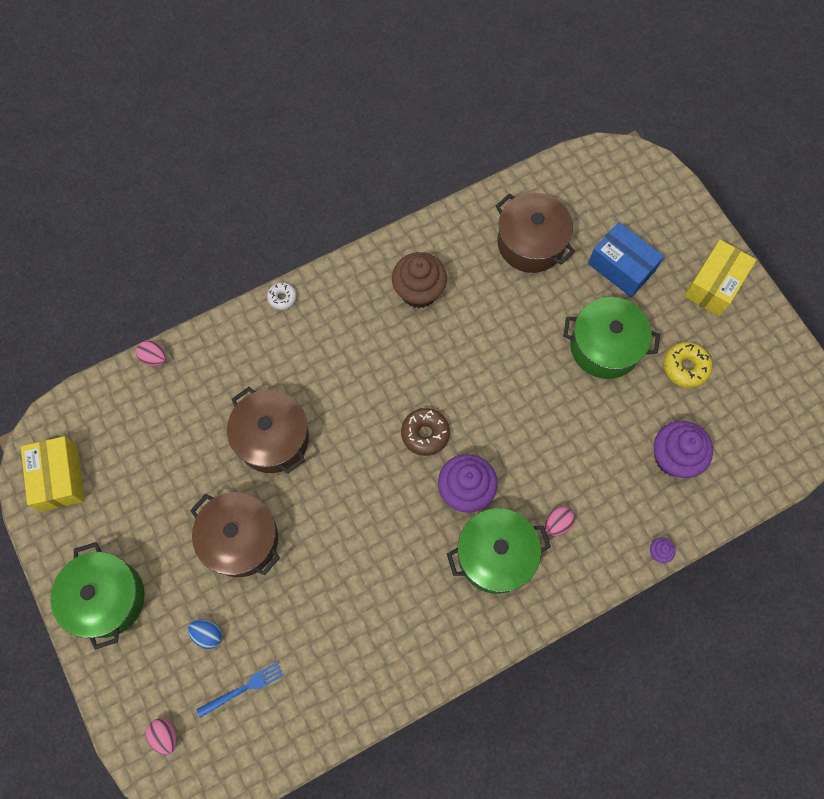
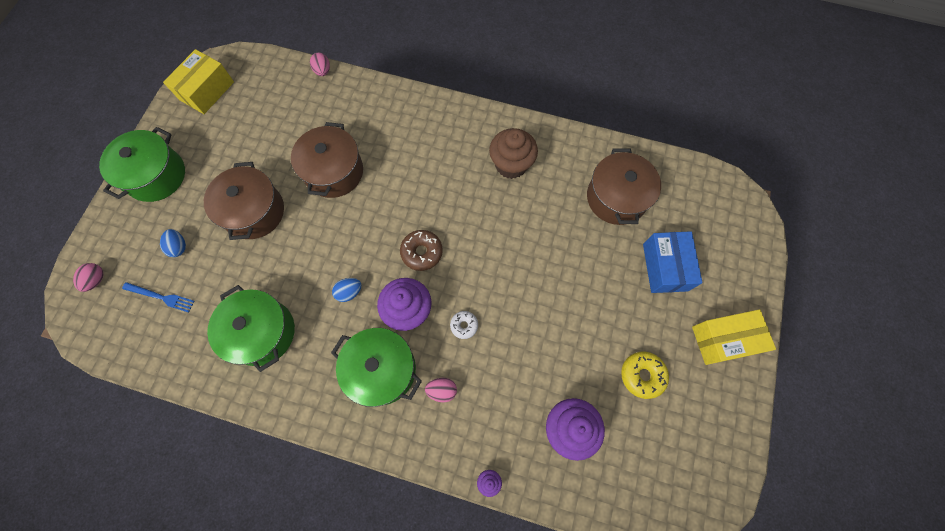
camera: 45 degrees right, 0 degrees up
white donut [267,282,297,310] -> white donut moved to [450,311,478,339]
green pot [563,297,660,379] -> green pot moved to [207,285,295,372]
none -> blue egg [332,278,361,302]

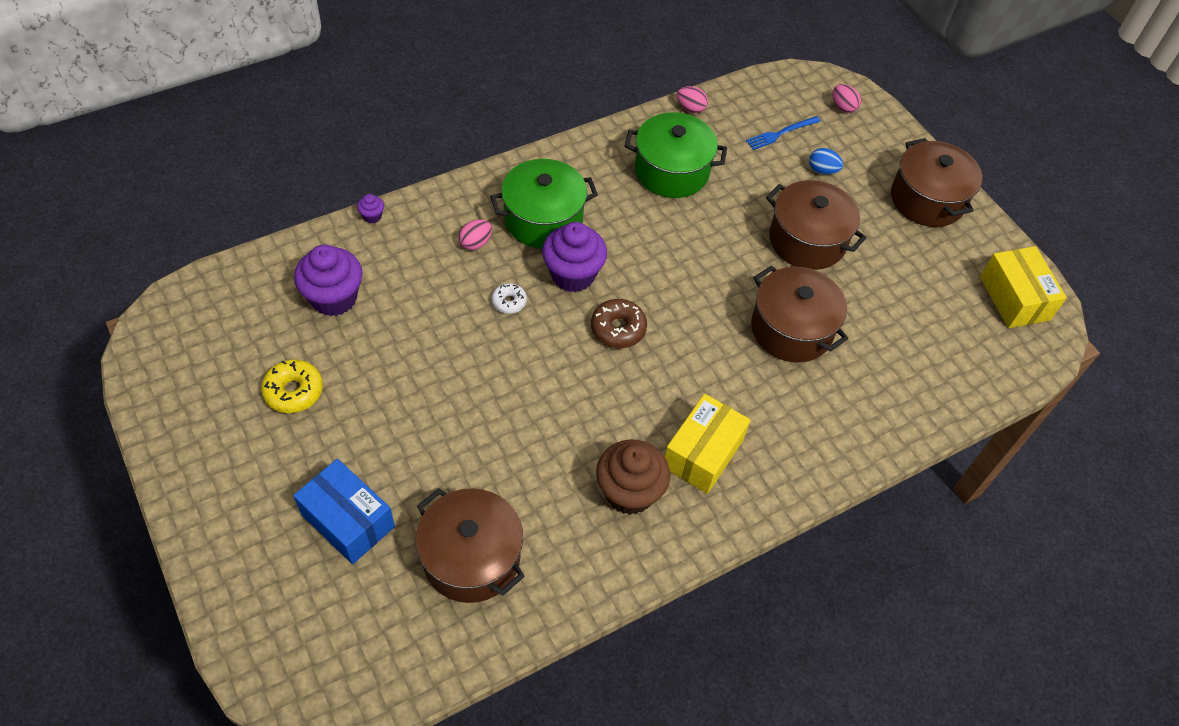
camera: 130 degrees right, 15 degrees down
green pot [99,127,185,202] -> brown pot [891,138,982,227]
pink egg [310,53,330,76] -> pink egg moved to [677,86,708,113]
blue egg [332,278,361,302] -> none
yellow box [692,309,776,365] -> yellow box moved to [665,394,751,494]

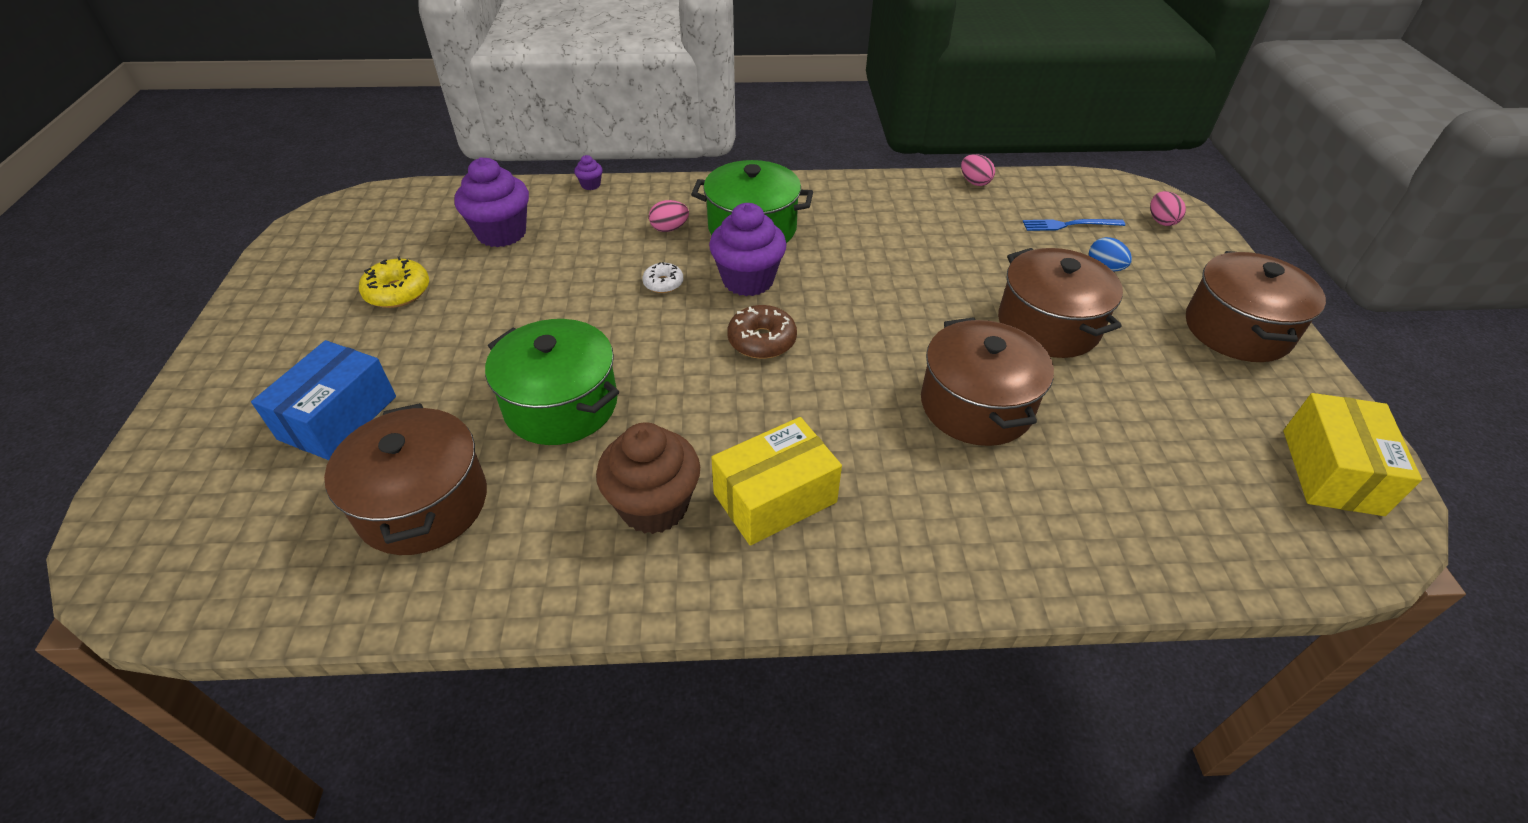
camera: 30 degrees right, 10 degrees down
blue box [293,459,395,564] -> blue box turned 45 degrees clockwise [251,340,396,460]
green pot [625,112,727,198] -> green pot moved to [485,319,619,445]

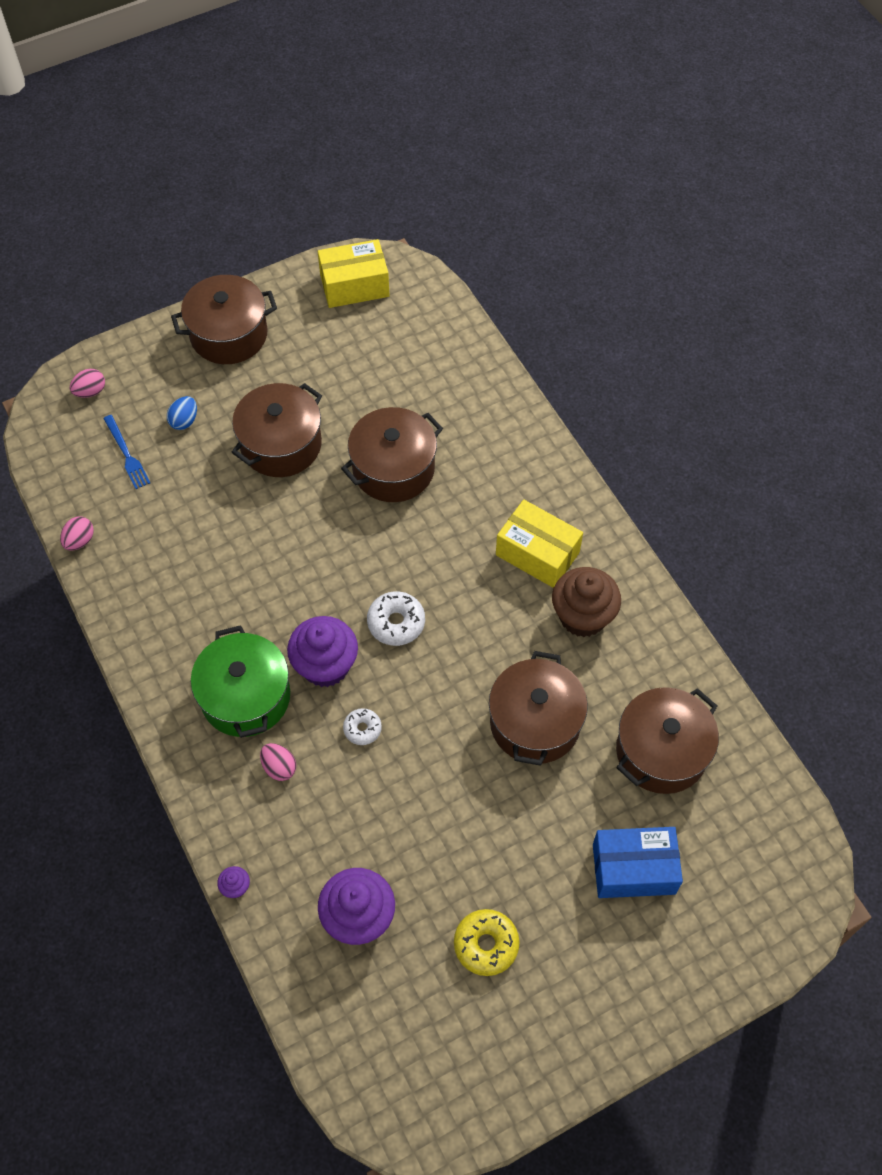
camera: 115 degrees left, 15 degrees up
green pot [485,319,619,445] -> brown pot [489,651,588,766]
brown donut [727,305,797,359] -> white donut [367,591,425,646]

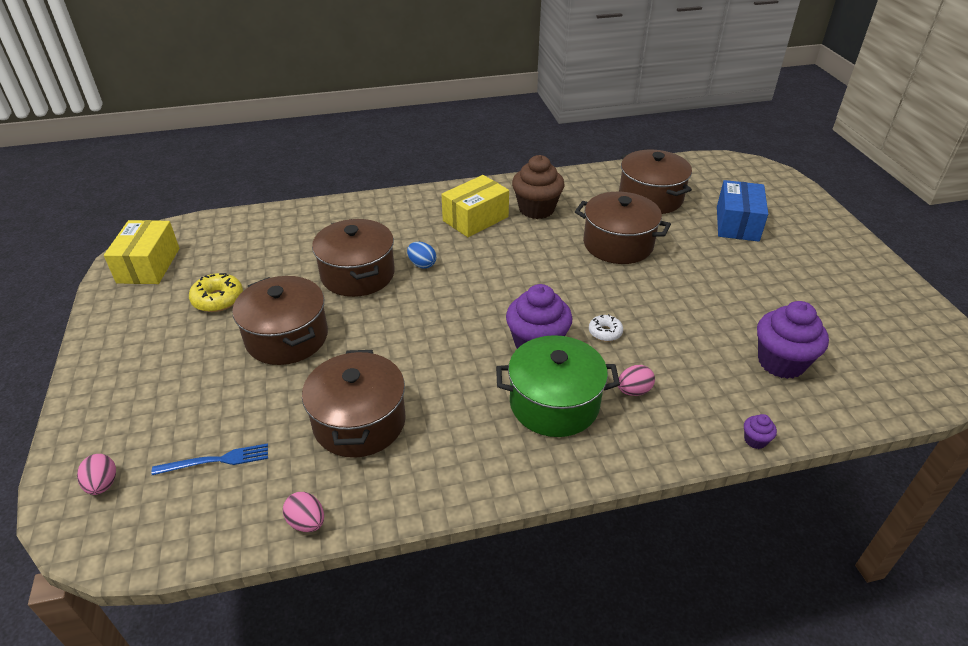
camera: 75 degrees left, 20 degrees down
blue egg [167,396,197,430] -> blue egg moved to [407,242,436,269]
brown pot [171,275,277,364] -> brown pot moved to [302,350,406,458]
white donut [367,591,425,646] -> none
yellow donut [454,909,520,976] -> yellow donut moved to [189,273,243,312]

